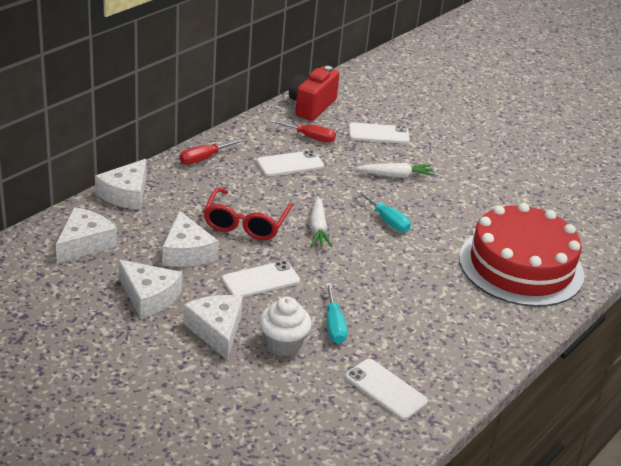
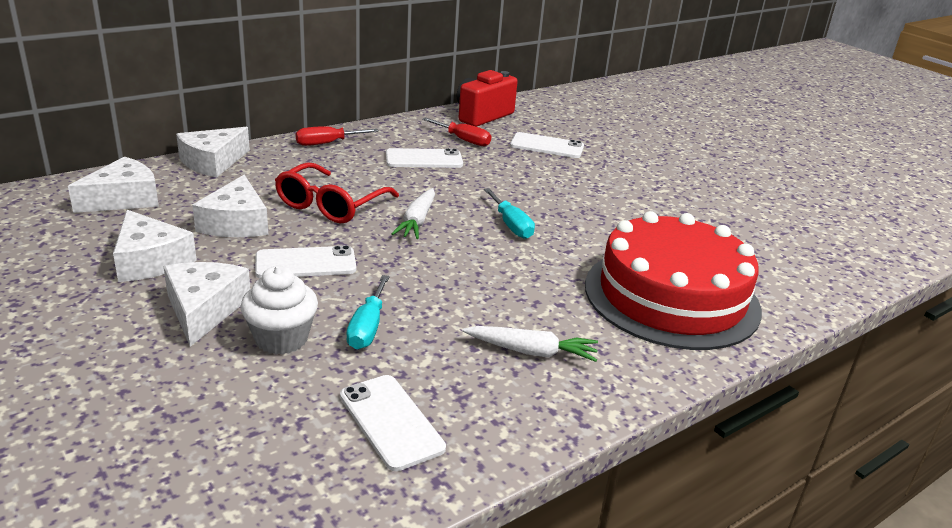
camera: 15 degrees right, 5 degrees down
white carrot [356,163,434,178] -> white carrot moved to [462,326,598,362]

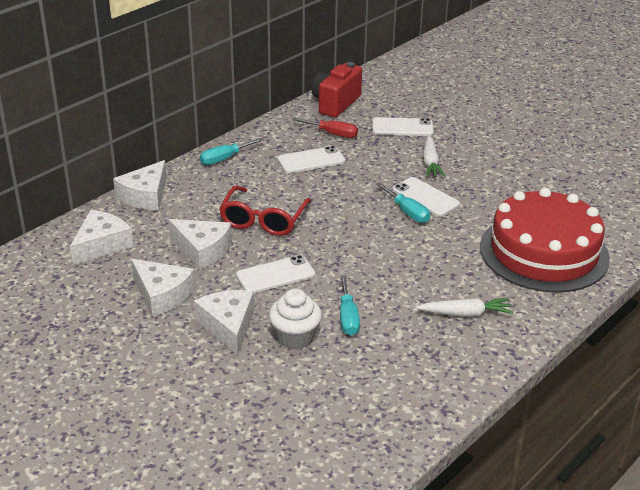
camera: 10 degrees left, 5 degrees up
white cheese [192,175,269,237] -> white cheese turned 45 degrees counterclockwise [169,219,232,270]
red screwdriver [296,126,379,146] -> turquoise screwdriver [200,138,264,165]
white phone [340,375,446,471] -> white phone moved to [392,177,460,217]
white carrot [391,188,435,239] -> white carrot moved to [423,135,445,177]

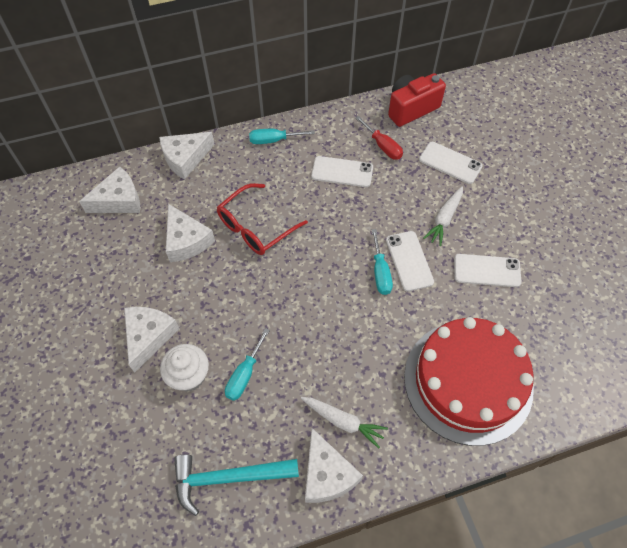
camera: 30 degrees right, 25 degrees up
white cheese [131,259,196,317] -> white cheese moved to [305,428,363,503]
white phone [236,255,315,293] -> white phone moved to [454,254,521,287]
none -> turquoise hammer [174,454,299,516]

